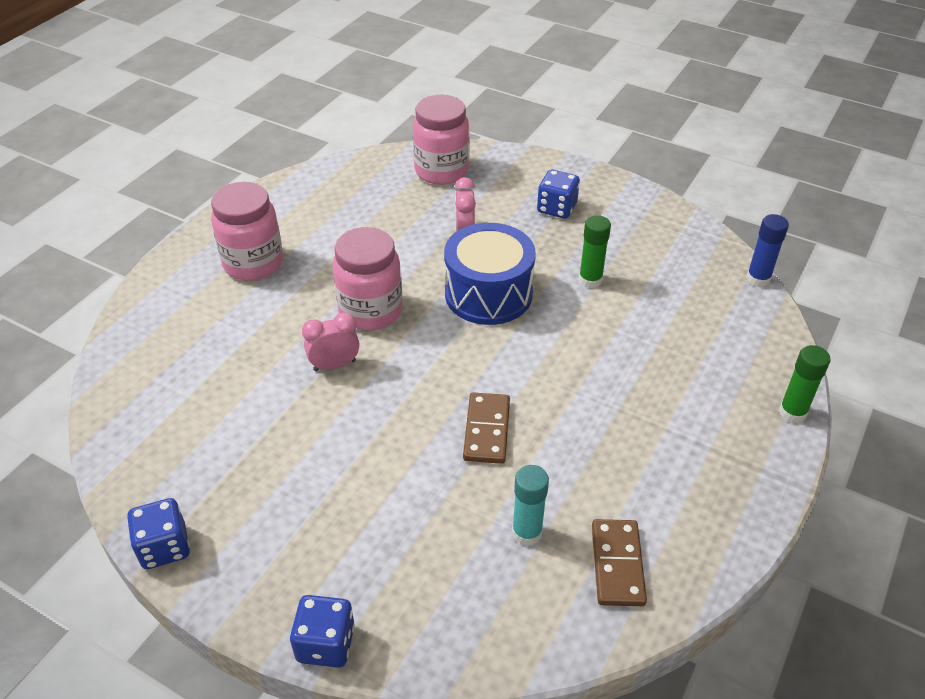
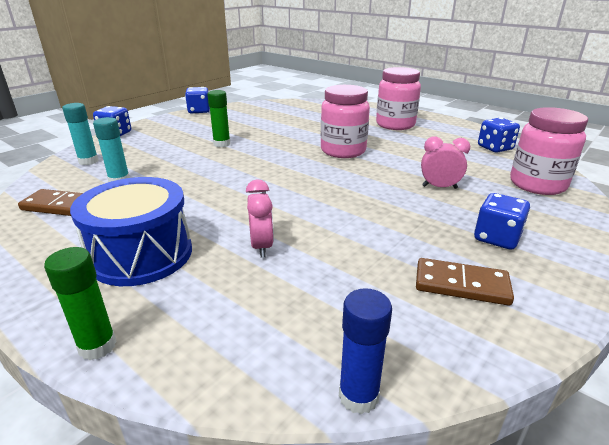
camera: 100 degrees right, 15 degrees down
pink clock [302,312,359,371] -> pink clock moved to [246,179,274,258]
blue drum [444,223,536,325] -> blue drum moved to [70,177,192,286]
brown domino [463,392,510,464] -> brown domino moved to [416,258,514,306]
green glue stick [579,215,611,288] -> green glue stick moved to [207,90,231,147]
none -> turquoise glue stick [62,103,99,165]
none -> blue dice [478,118,520,153]

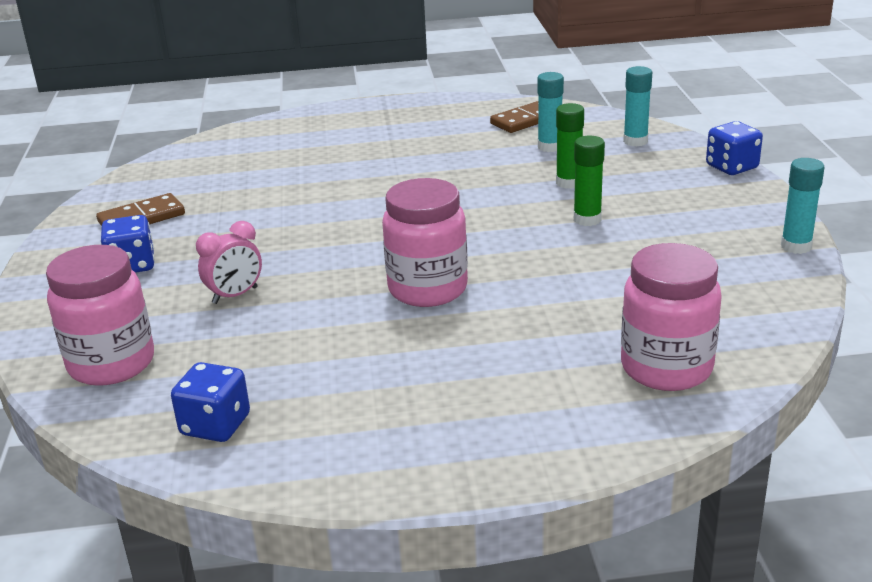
camera: 135 degrees right, 0 degrees up
green glue stick [44,247,117,360] -> green glue stick moved to [556,103,584,189]
blue drum [70,177,192,286] -> none
blue dice [185,87,210,114] -> turquoise glue stick [781,158,824,254]
pink clock [246,179,274,258] -> none
blue glue stick [339,288,392,414] -> none
pink jar [376,67,421,130] -> pink jar moved to [621,243,722,391]

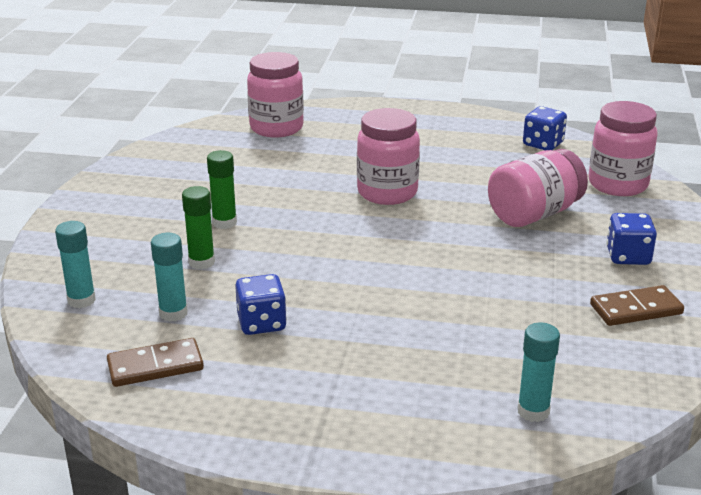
camera: 165 degrees left, 0 degrees up
pink clock [196,221,262,304] -> pink jar [488,149,588,227]
blue dice [706,121,763,175] -> blue dice moved to [235,274,287,335]
turquoise glue stick [781,158,824,254] -> turquoise glue stick moved to [517,323,560,422]

